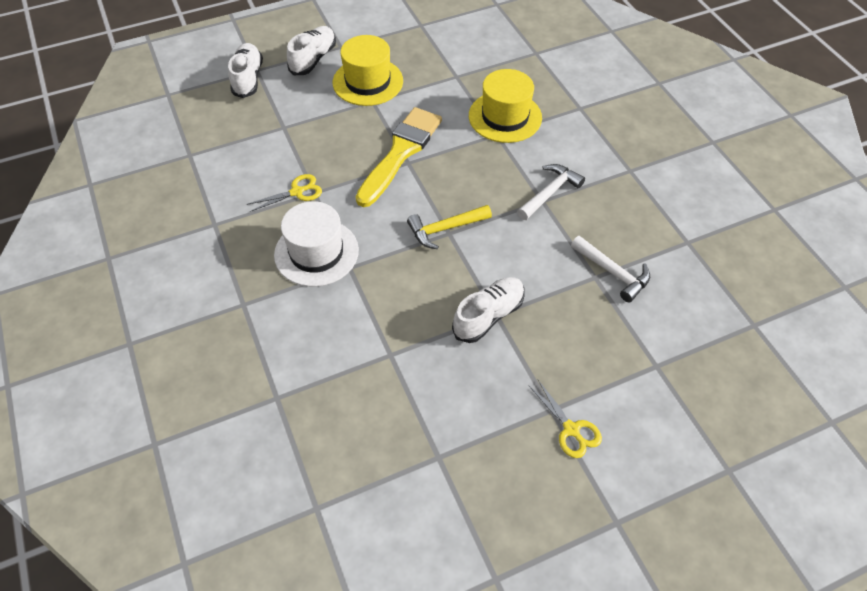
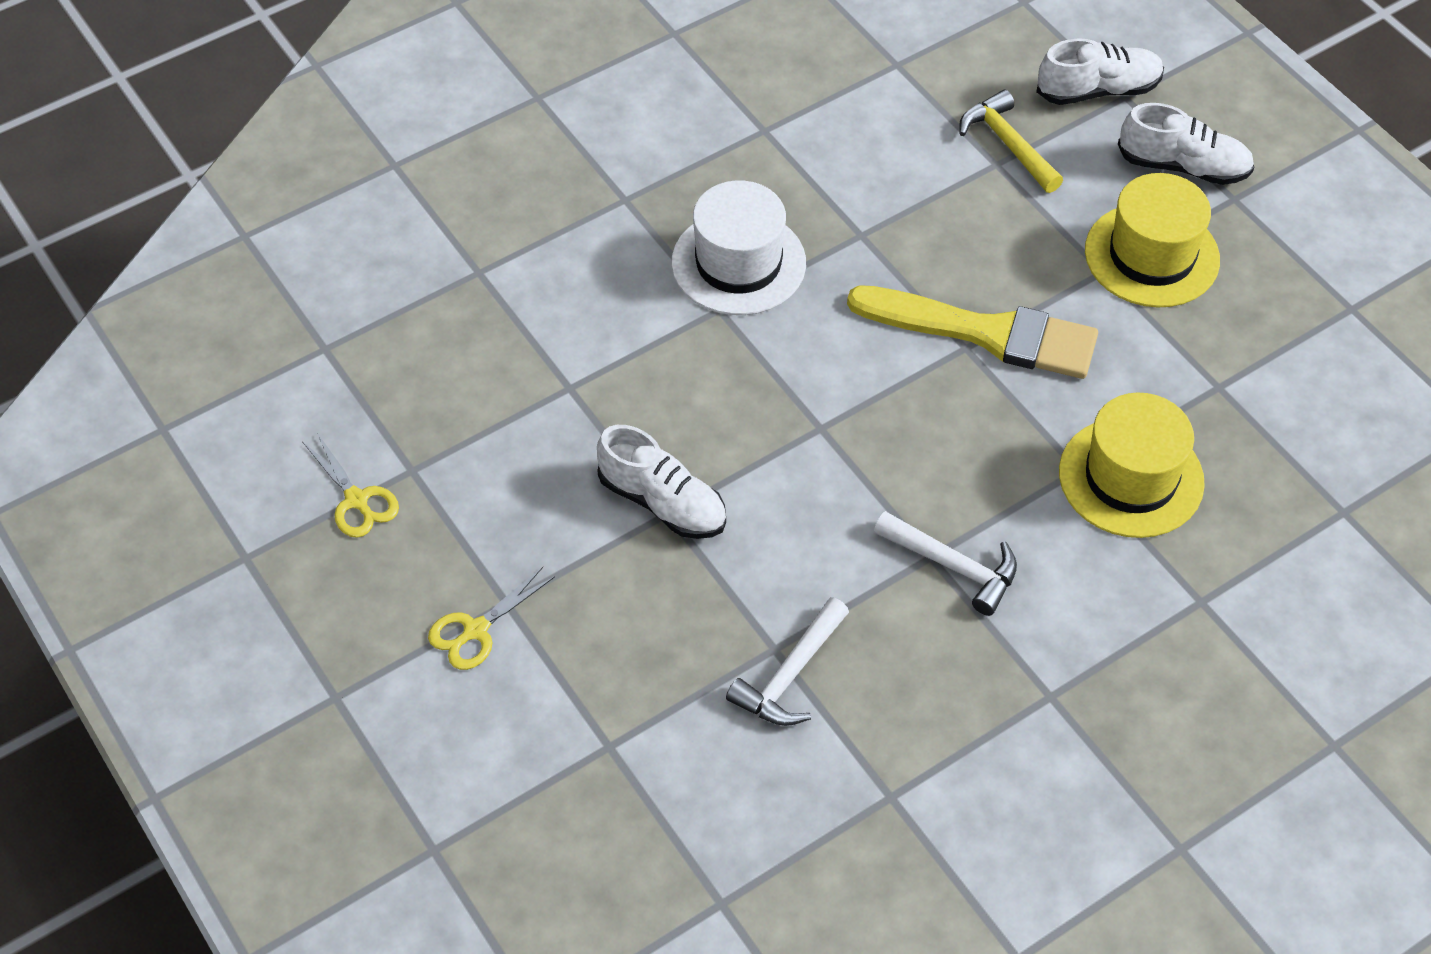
camera: 80 degrees right, 0 degrees up
yellow scissors [246,174,322,212] -> yellow scissors moved to [302,433,399,538]
yellow hammer [407,205,492,249] -> yellow hammer moved to [959,90,1063,193]

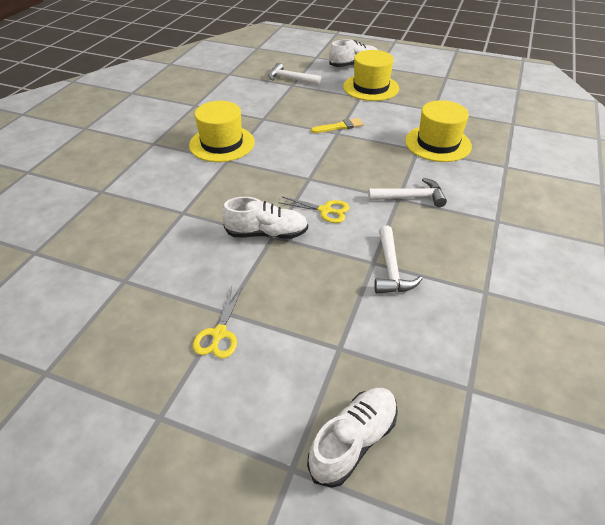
camera: 35 degrees left, 10 degrees down
yellow scissors [302,433,399,538] -> yellow scissors moved to [278,196,349,223]
white hat [671,180,806,315] -> yellow hat [189,101,255,162]
yellow brush [847,285,1098,379] -> yellow brush [311,118,364,133], size x0.47
yellow hammer [959,90,1063,193] -> white hammer [268,63,322,85]
white shoe [1036,38,1164,105] -> white shoe moved to [307,388,398,488]

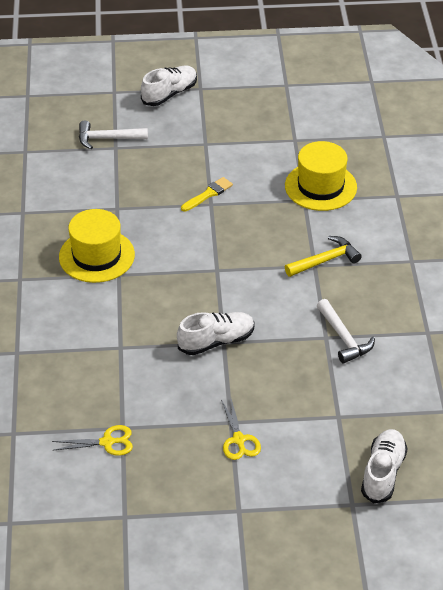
camera: 25 degrees left, 0 degrees up
yellow scissors [278,196,349,223] -> yellow scissors moved to [52,425,133,456]
yellow hat [343,50,399,101] -> none
white hammer [368,178,447,207] -> yellow hammer [285,236,362,277]

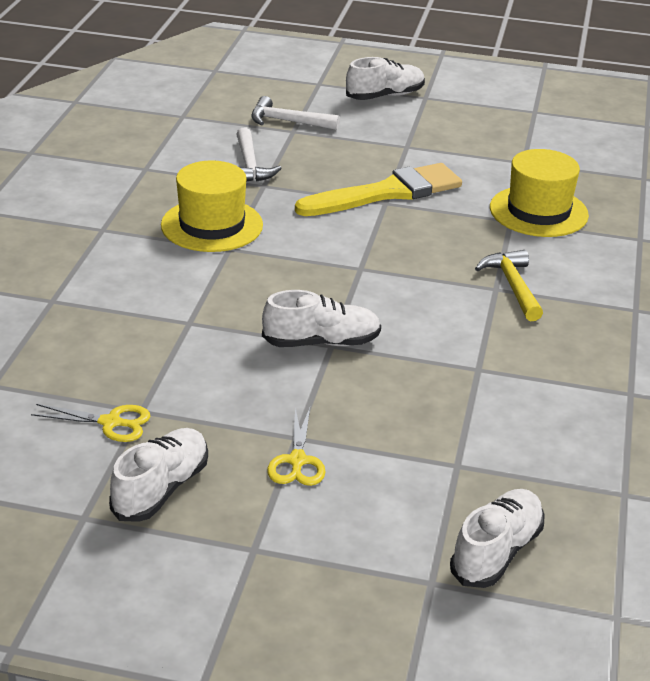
camera: 15 degrees right, 10 degrees down
yellow brush [181,177,233,212] -> yellow brush [295,163,462,216], size x2.12
yellow hammer [285,236,362,277] -> yellow hammer turned 90 degrees counterclockwise [475,250,543,321]
white hammer [317,299,375,364] -> white hammer moved to [236,128,282,182]
none -> white shoe [109,428,208,522]

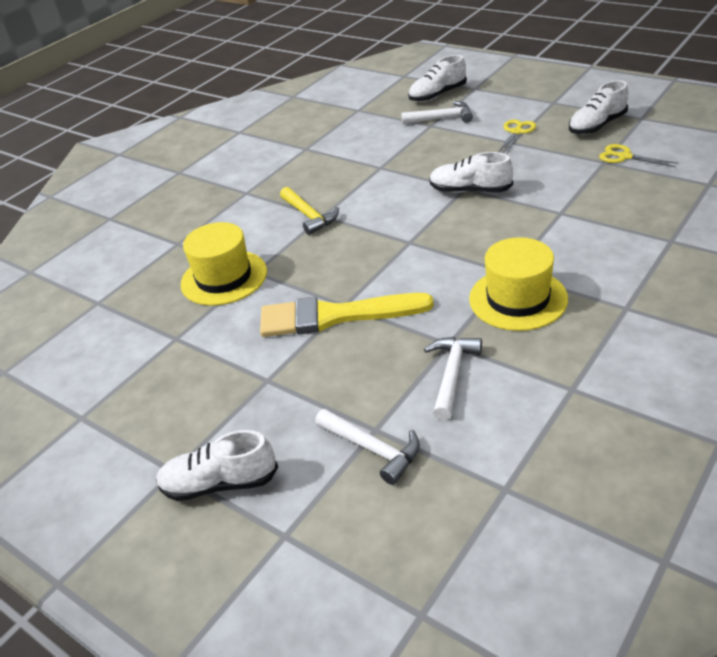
camera: 150 degrees left, 5 degrees up
yellow hammer [475,250,543,321] -> yellow hammer turned 45 degrees counterclockwise [280,187,339,235]
none -> white hammer [401,101,473,124]

